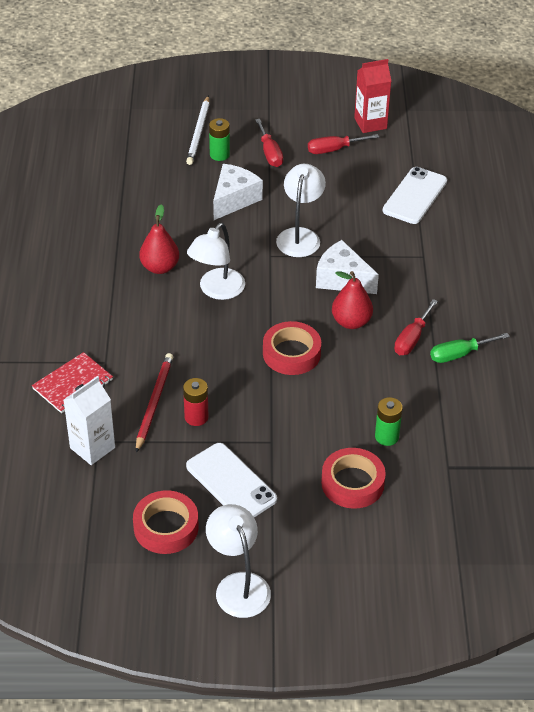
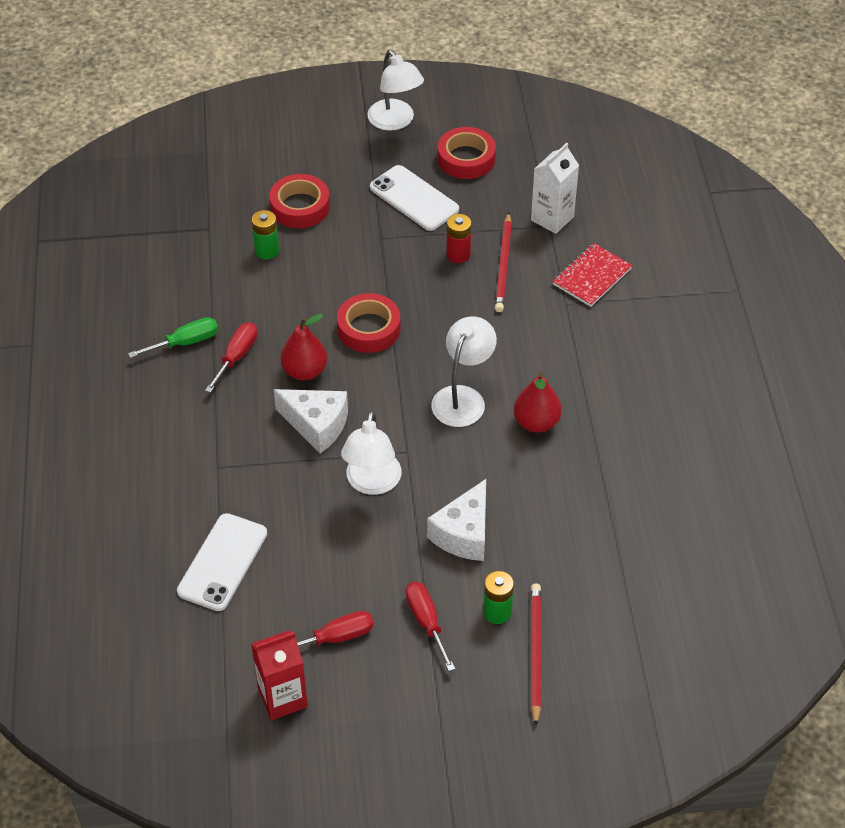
camera: 175 degrees right, 5 degrees up
white pencil [186,95,210,165] -> red pencil [531,584,541,726]

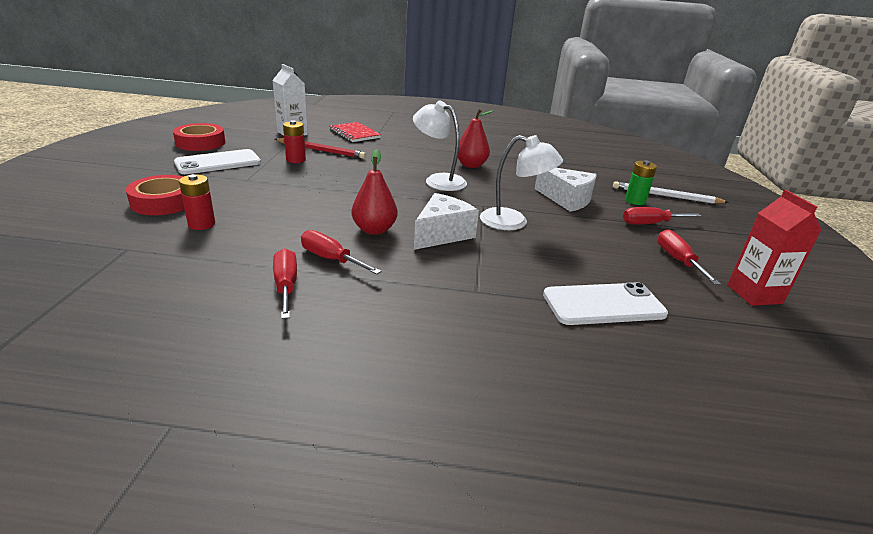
camera: 80 degrees left, 20 degrees down
green screwdriver [128,317,218,358] -> red screwdriver [273,249,297,319]
white phone [177,513,267,611] -> white phone turned 45 degrees counterclockwise [543,282,668,325]
green battery [252,210,279,260] -> red battery [179,174,215,230]
red tape [337,293,401,353] -> none
white lamp [367,50,424,131] -> none
red pencil [531,584,541,726] -> white pencil [613,181,729,204]

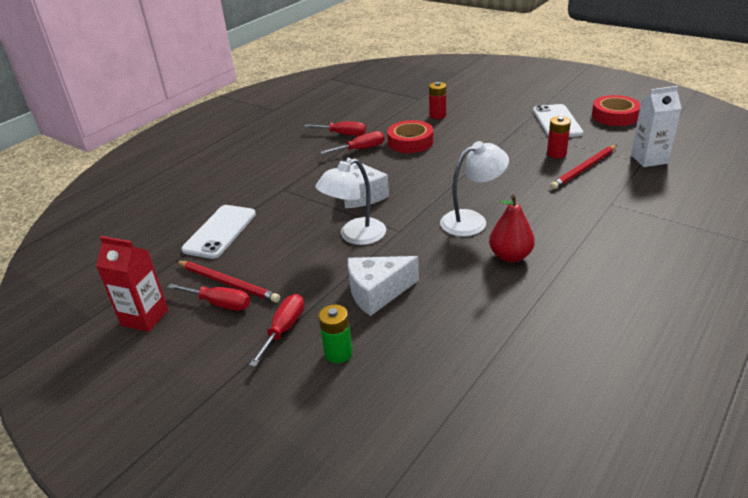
camera: 125 degrees right, 5 degrees up
red tape [126,175,185,215] -> red tape moved to [387,120,433,153]
red notebook [330,122,381,142] -> none
red pear [351,149,397,235] -> none
white pencil [613,181,729,204] -> none
none -> red pencil [176,261,280,303]

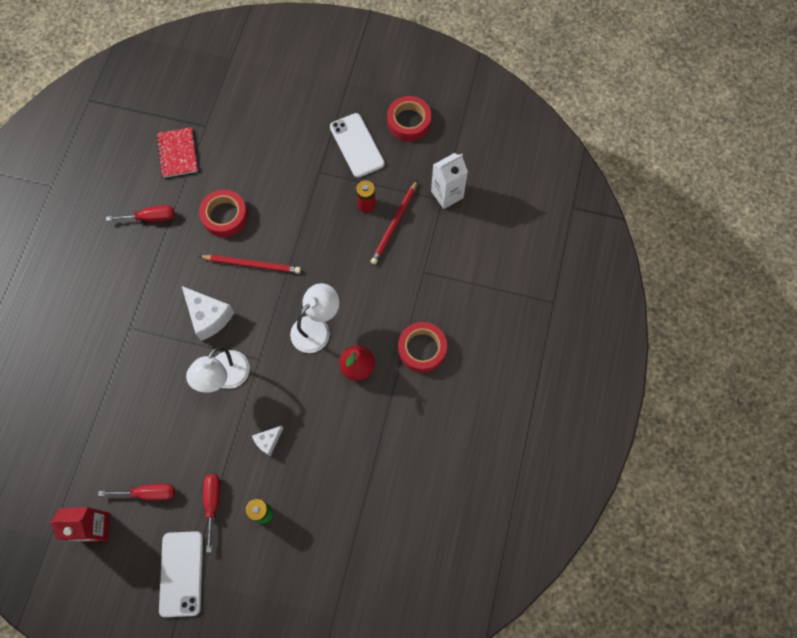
camera: 25 degrees left, 35 degrees up
red pencil [176,261,280,303] -> red pencil moved to [199,255,301,273]
white phone [182,205,256,259] -> white phone moved to [159,531,203,617]
red screwdriver [320,131,384,154] -> none
white cheese [348,256,419,316] -> white cheese [252,426,283,456], size x0.55
red battery [429,82,446,119] -> none
none -> red notebook [156,127,198,178]
none -> red tape [398,322,447,373]

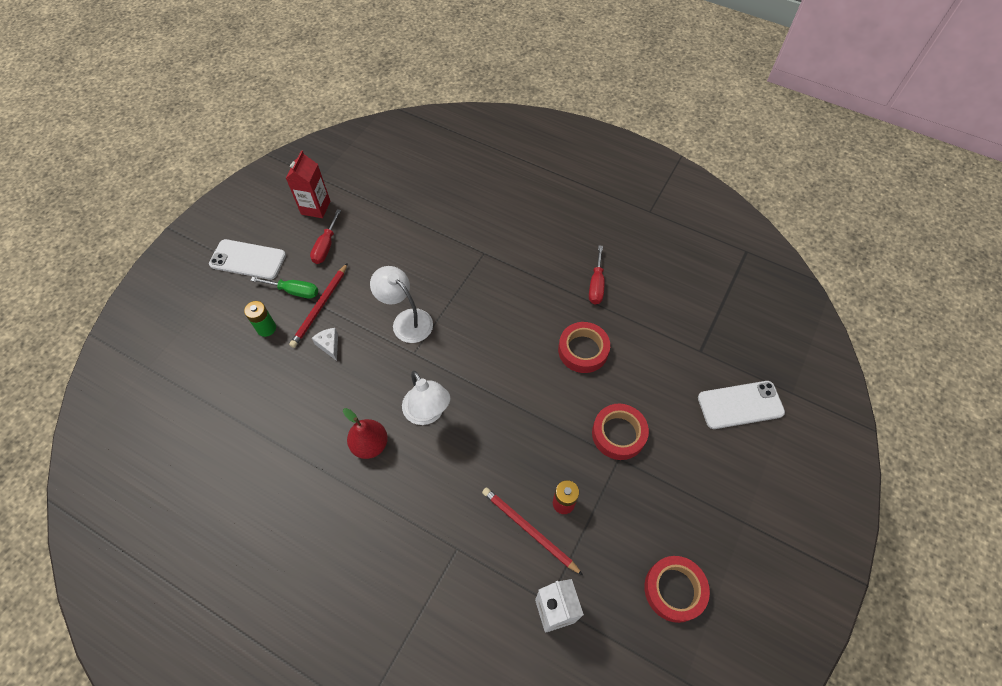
camera: 105 degrees right, 10 degrees down
red notebook [156,127,198,178] -> none
white cheese [182,286,234,341] -> none
red pencil [199,255,301,273] -> red pencil moved to [289,263,348,348]
red screwdriver [203,474,220,552] -> green screwdriver [250,277,318,299]
white phone [330,113,385,178] -> white phone moved to [698,381,785,429]
red tape [398,322,447,373] -> red tape moved to [592,404,649,460]

